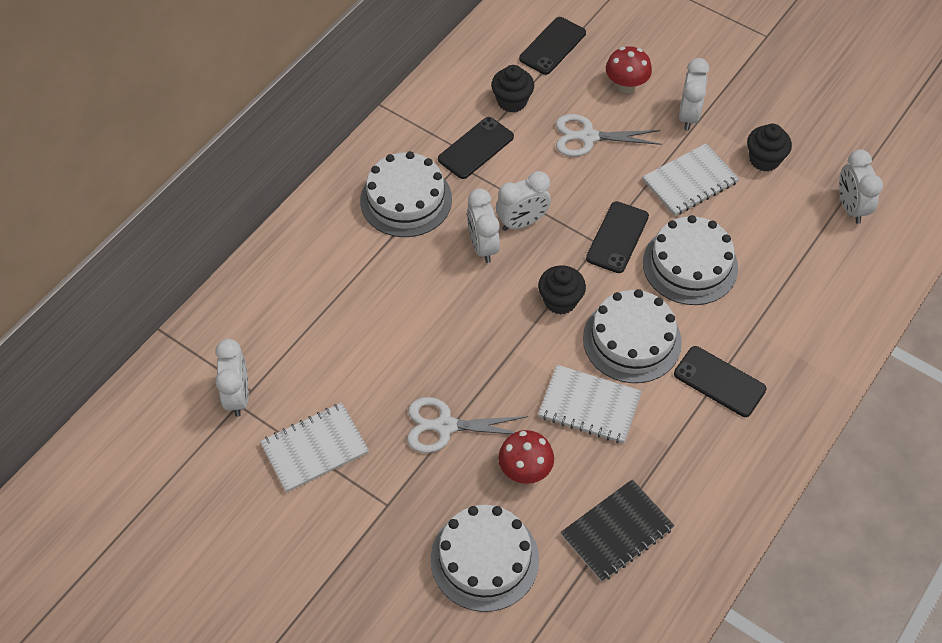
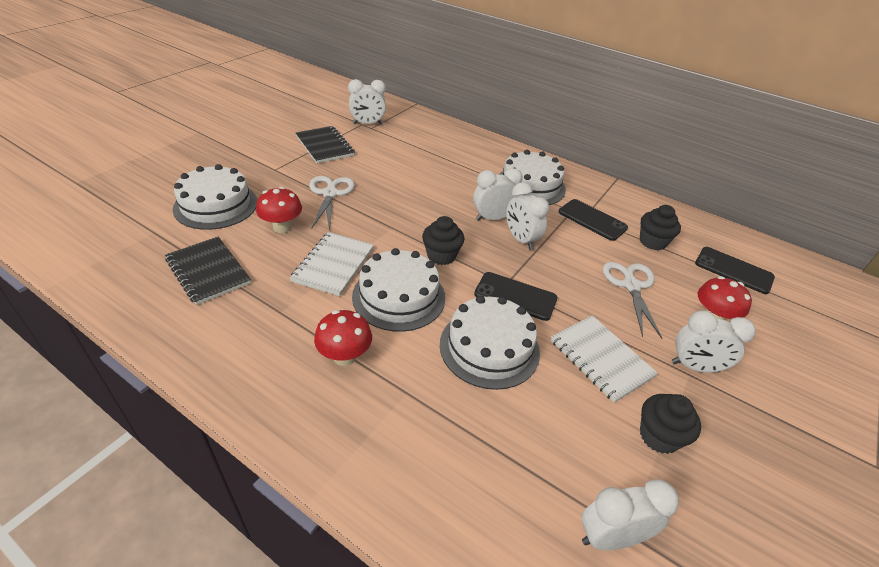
camera: 85 degrees right, 15 degrees down
white notebook [260,403,369,493] -> black notebook [296,126,355,163]
black phone [674,346,766,417] -> red mushroom [314,310,372,366]

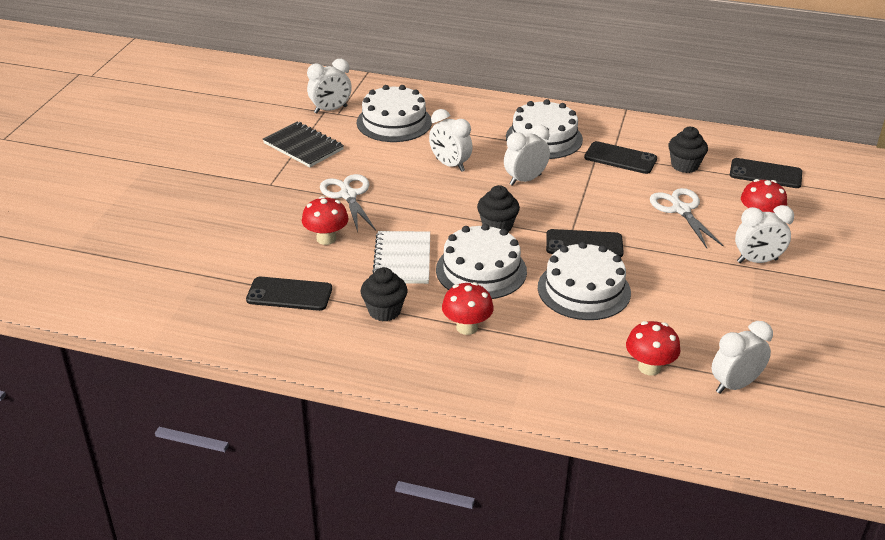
camera: 15 degrees left, 5 degrees down
black notebook [165,236,251,305] -> black phone [246,277,332,311]
white cake [173,164,257,230] -> white cake moved to [357,85,432,142]
white clock [506,182,549,250] -> white clock moved to [429,109,473,172]
white notebook [551,315,658,403] -> none
black cupcake [640,394,701,454] -> black cupcake moved to [361,267,408,321]
none -> red mushroom [626,321,680,375]

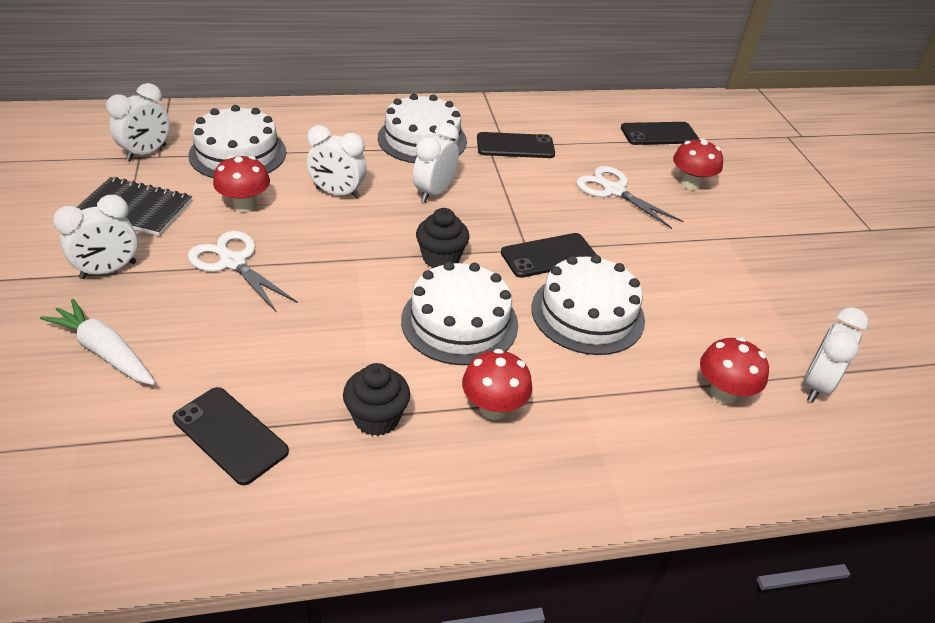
camera: 30 degrees left, 5 degrees up
black phone [246,277,332,311] -> black phone turned 60 degrees clockwise [173,387,289,485]
red mushroom [302,196,349,245] -> red mushroom moved to [213,155,270,212]
white notebook [372,231,430,284] -> none
black cupcake [669,127,708,173] -> none
white clock [735,205,794,263] -> white clock moved to [53,195,138,279]
none -> white carrot [40,299,156,385]

